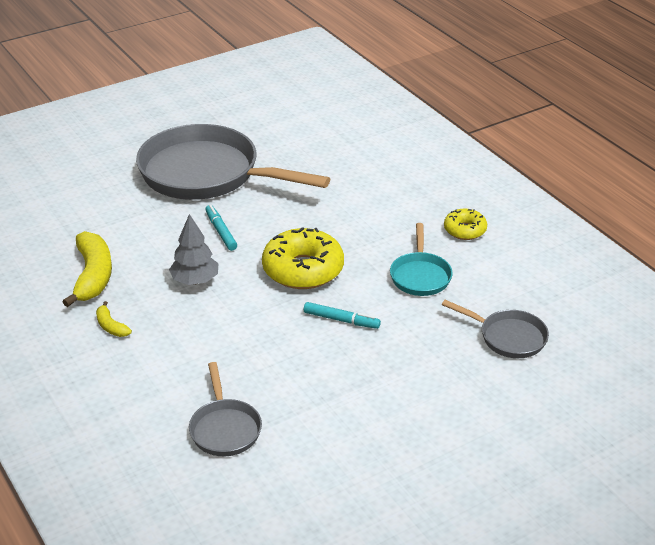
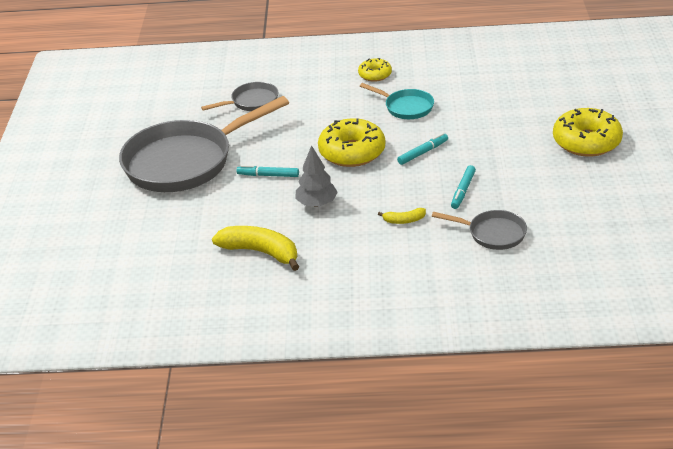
camera: 55 degrees left, 0 degrees up
yellow banana [96,301,132,337] -> yellow banana moved to [378,208,426,224]
grey pan [442,300,549,358] -> grey pan moved to [201,82,278,111]
none -> turquoise marker [451,165,476,209]
none -> yellow donut [553,108,623,156]

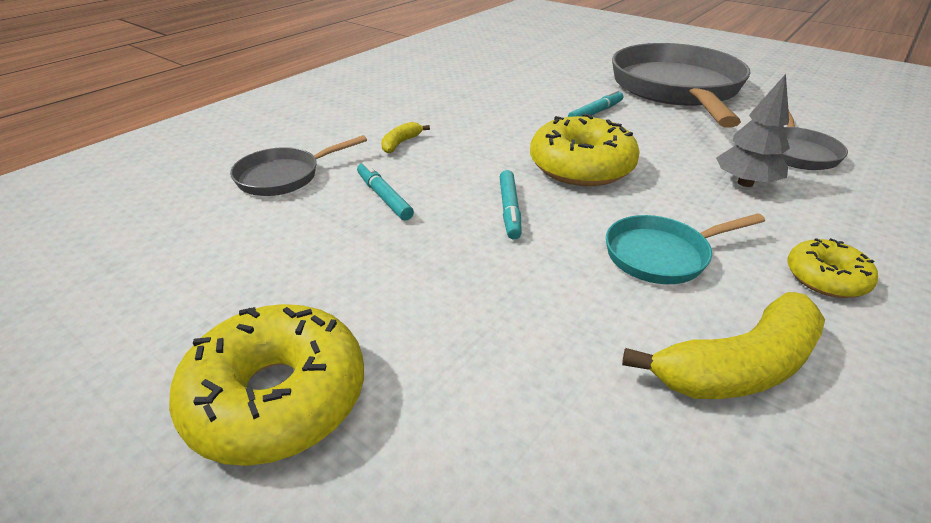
camera: 125 degrees right, 0 degrees up
yellow banana [212,226,299,271] -> yellow banana moved to [622,292,825,399]
grey tree [295,145,338,207] -> grey tree moved to [716,74,790,187]

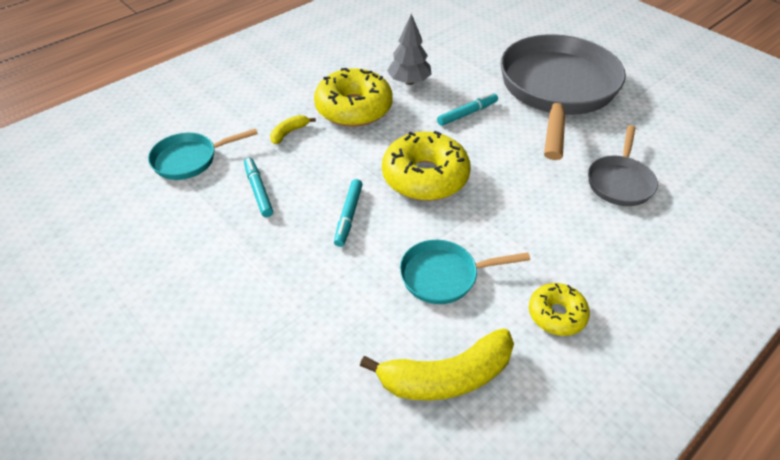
camera: 10 degrees right, 10 degrees up
yellow donut [169,304,364,466] -> yellow donut moved to [314,68,393,127]
grey pan [230,135,367,196] -> turquoise pan [148,128,258,180]
grey tree [716,74,790,187] -> grey tree moved to [387,14,432,85]

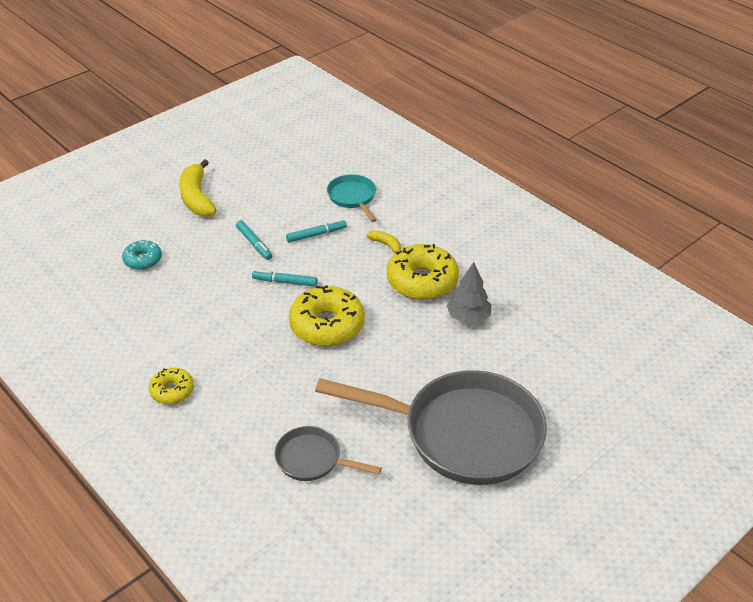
camera: 90 degrees right, 5 degrees down
yellow banana [360,328,514,401] -> yellow banana moved to [179,159,217,217]
turquoise pan [400,240,530,304] -> none
turquoise marker [437,93,498,126] -> turquoise marker moved to [236,220,272,260]
none -> turquoise donut [122,240,162,270]

